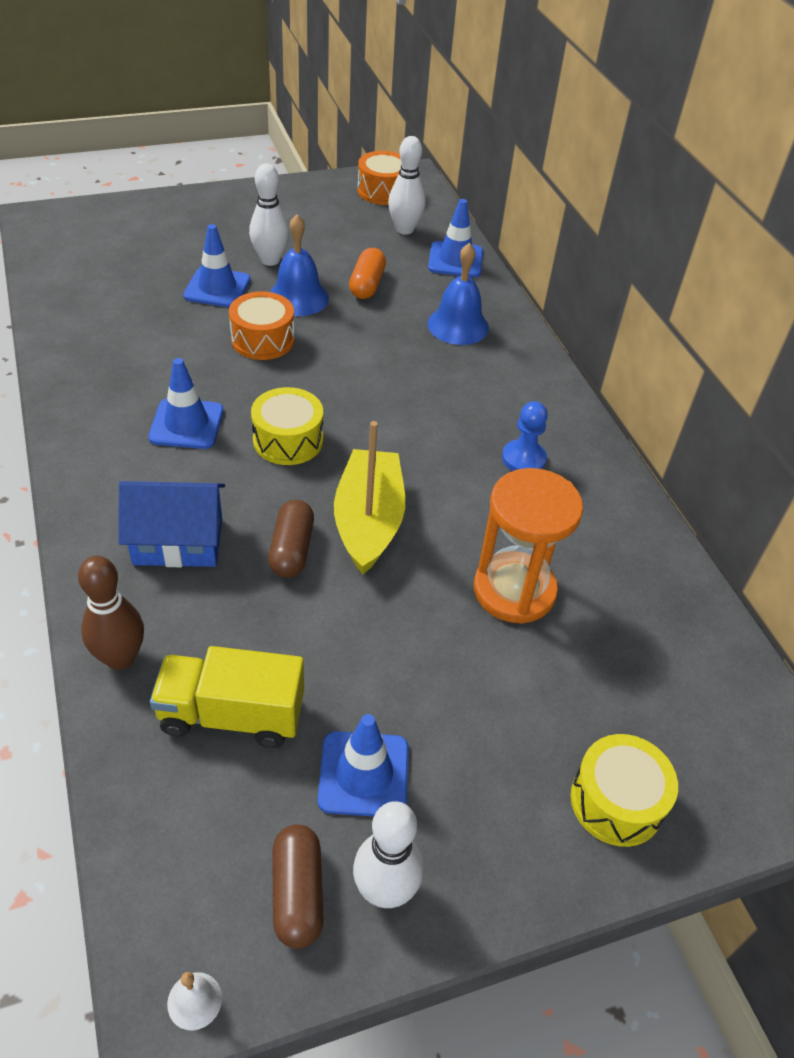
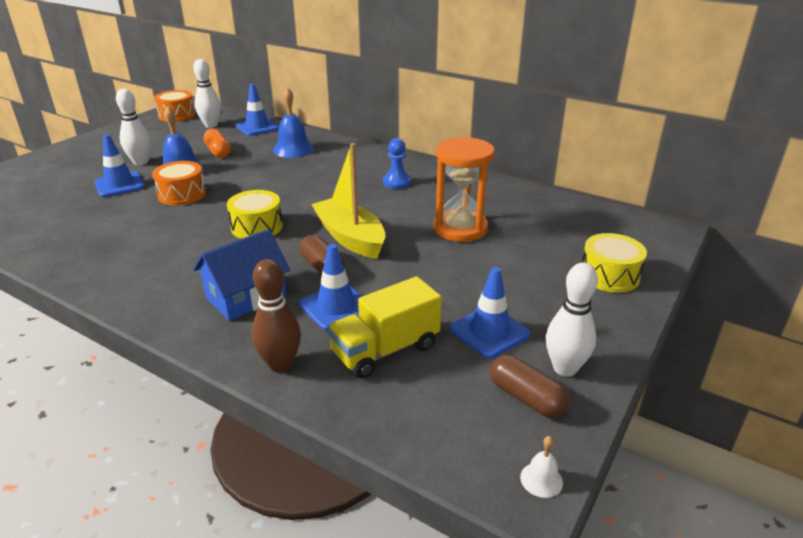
camera: 35 degrees left, 15 degrees down
blue traffic cone [148,358,224,449] -> blue traffic cone moved to [300,244,362,331]

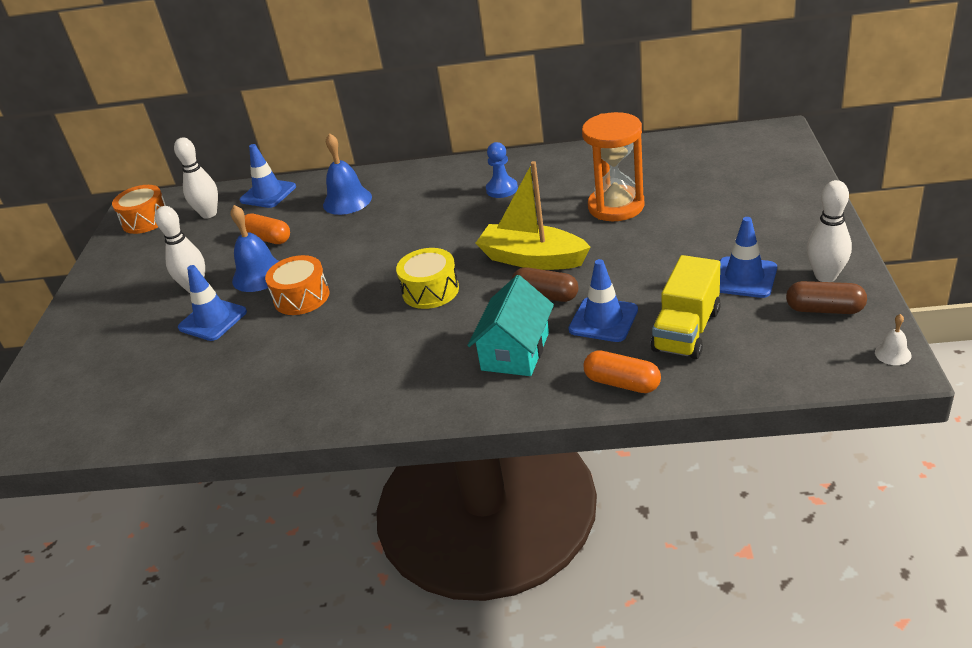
camera: 25 degrees left, 5 degrees up
blue house [193,229,290,321] -> turquoise house [467,275,554,376]
brown bowling pin [252,259,301,372] -> orange capsule [583,350,661,393]
yellow drum [582,233,647,293] -> none

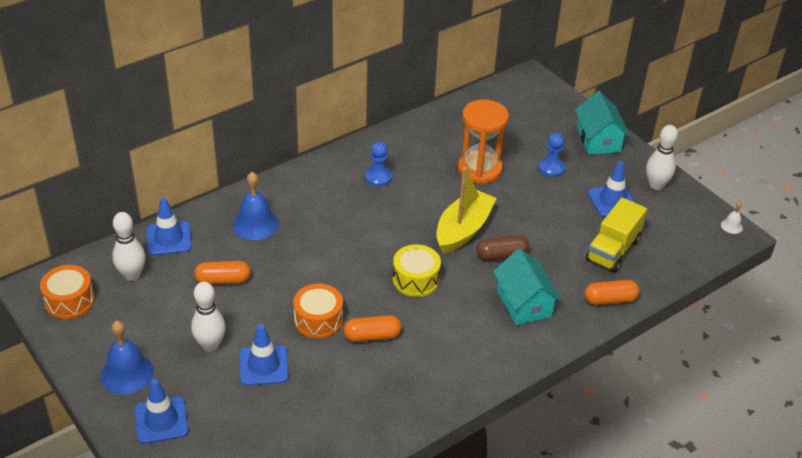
camera: 45 degrees left, 5 degrees up
blue bell [230,205,279,292] -> blue bell moved to [101,321,154,394]
yellow boat [475,161,591,270] -> yellow boat turned 135 degrees clockwise [436,167,497,254]
blue traffic cone [568,259,638,342] -> blue traffic cone moved to [135,379,189,444]
yellow truck [651,255,721,359] -> yellow truck turned 45 degrees clockwise [586,198,647,272]
brown capsule [786,281,867,314] -> none
none -> orange capsule [344,315,401,342]
none -> blue pawn [538,133,566,177]
none -> turquoise house [575,91,630,155]

